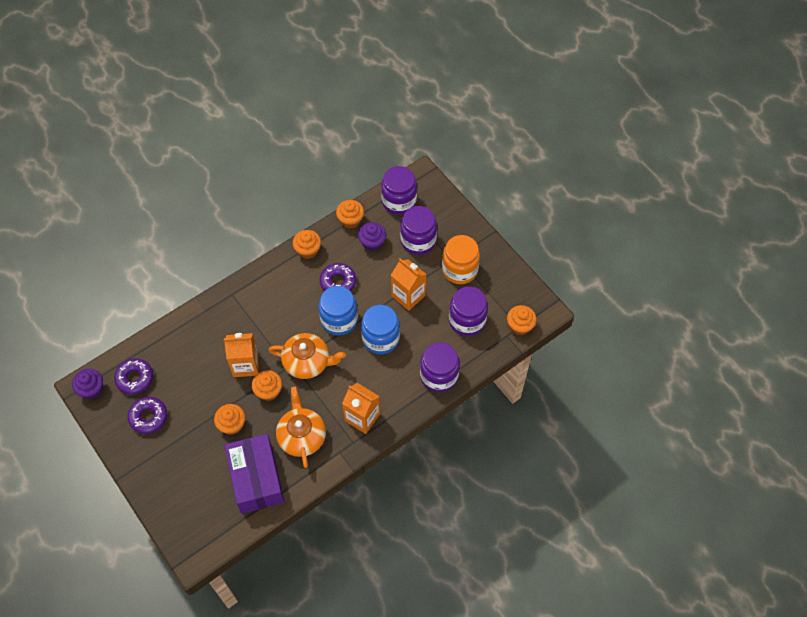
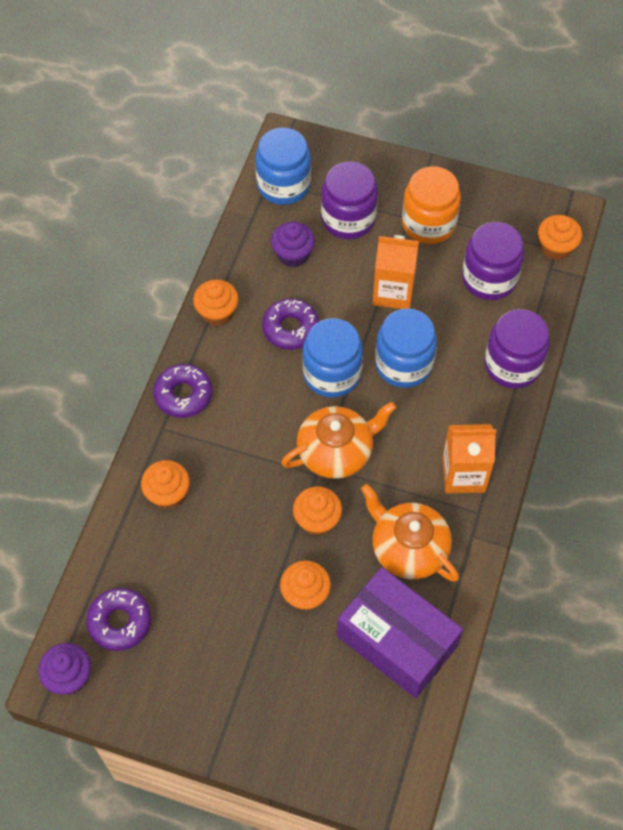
camera: 35 degrees left, 0 degrees up
purple donut [128,397,167,434] -> purple donut moved to [153,364,213,418]
orange carton [224,333,259,377] -> none
orange cupcake [336,200,364,229] -> orange cupcake moved to [141,460,190,509]
purple jar [381,166,417,215] -> blue jar [255,128,311,205]

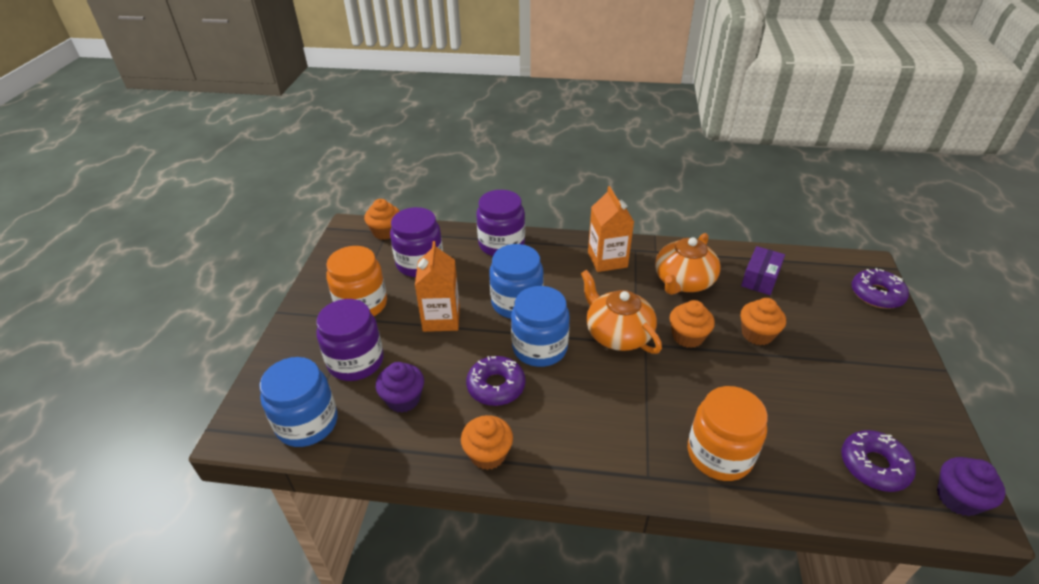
camera: 100 degrees left, 20 degrees down
orange cupcake [141,460,190,509] -> orange jar [688,386,768,481]
purple donut [153,364,213,418] -> purple donut moved to [852,268,909,309]
purple box [337,567,463,698] -> purple box [741,246,785,295], size x0.53

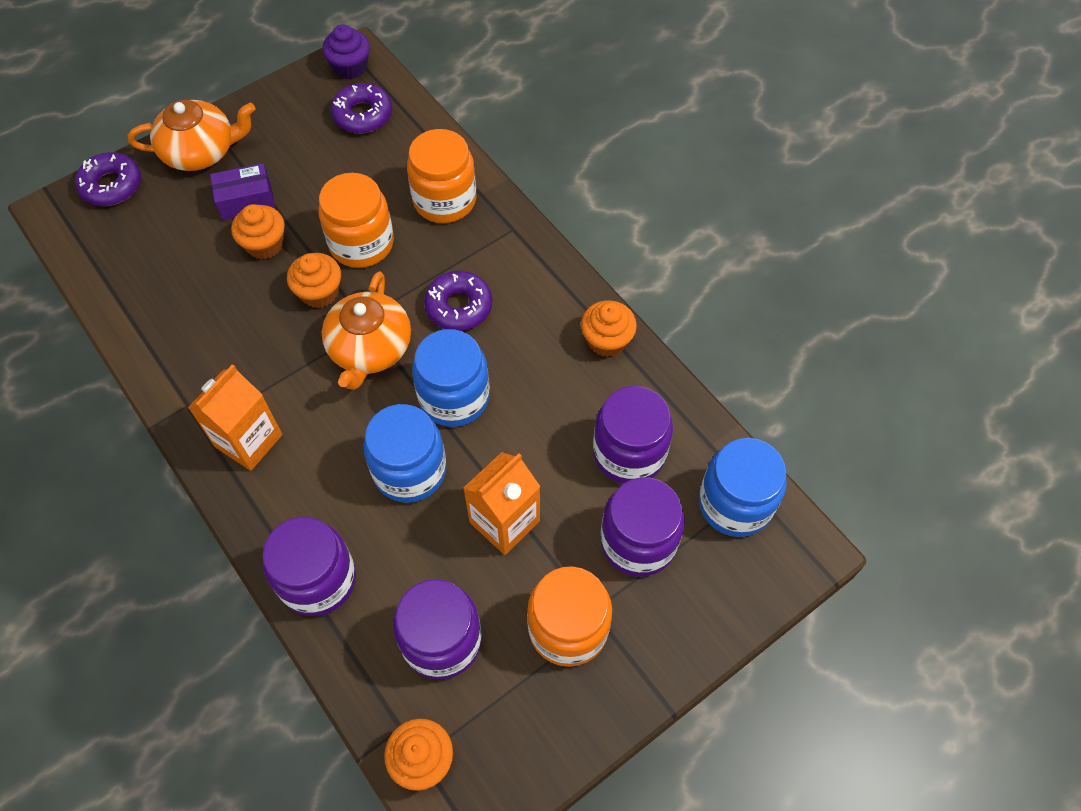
camera: 135 degrees left, 20 degrees up
purple cupcake [376,362,424,413] -> purple jar [593,386,673,484]
purple donut [466,356,525,406] -> purple donut moved to [424,271,492,331]
orange teapot [655,233,720,295] -> orange teapot moved to [128,100,255,171]
purple box [741,246,785,295] -> purple box moved to [210,163,276,221]
none -> orange jar [318,173,394,268]

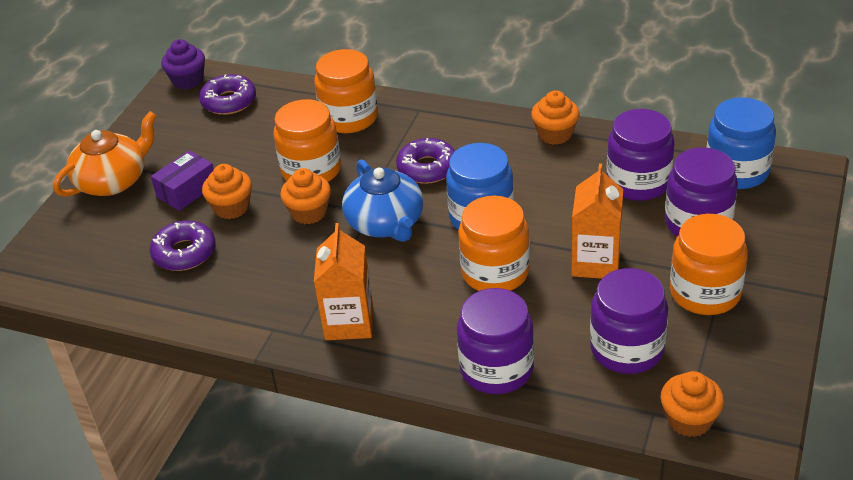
camera: 30 degrees left, 20 degrees down
purple donut [75,152,141,206] -> purple donut moved to [150,220,216,271]
orange teapot [322,271,411,390] -> blue teapot [342,159,424,242]
blue jar [364,404,447,503] -> orange jar [458,196,530,291]

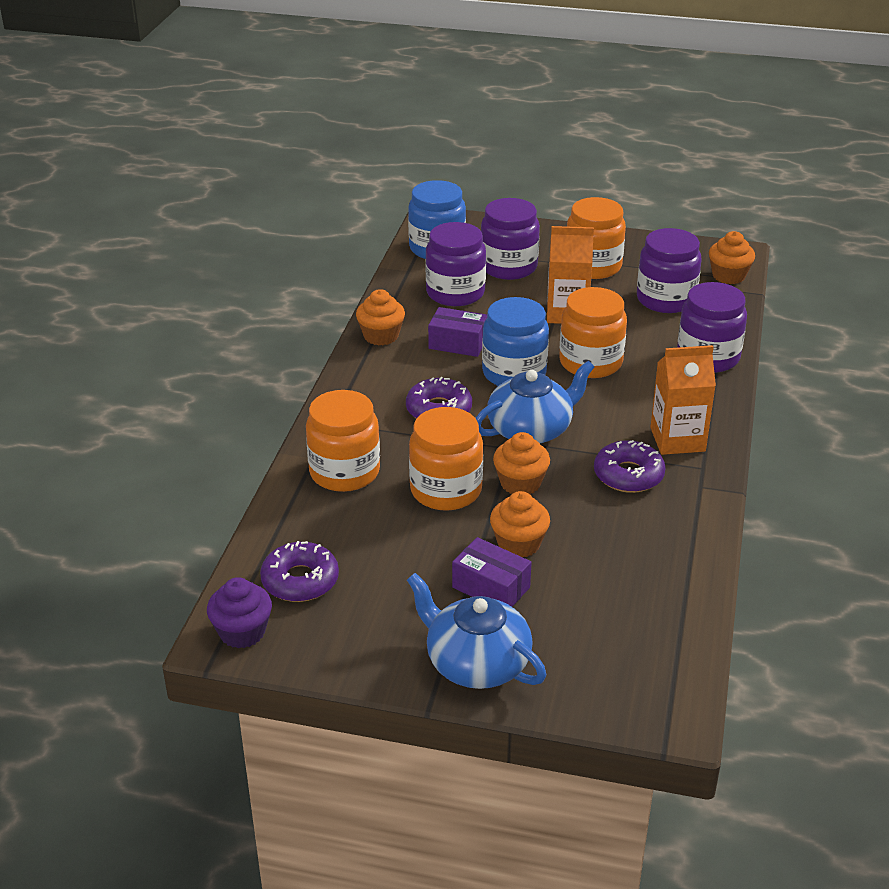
camera: 100 degrees left, 5 degrees down
orange teapot [53,111,157,197] -> blue teapot [407,573,546,689]
purple donut [150,220,216,271] -> purple donut moved to [594,440,666,493]
none -> purple box [428,307,487,357]

